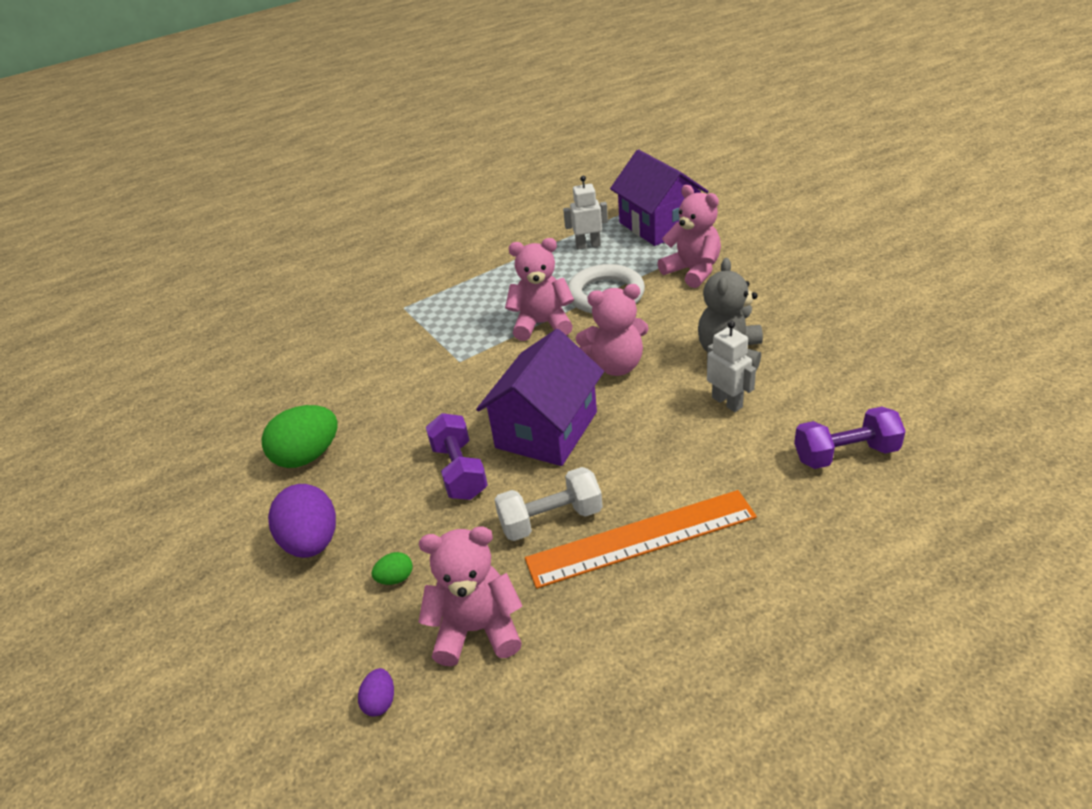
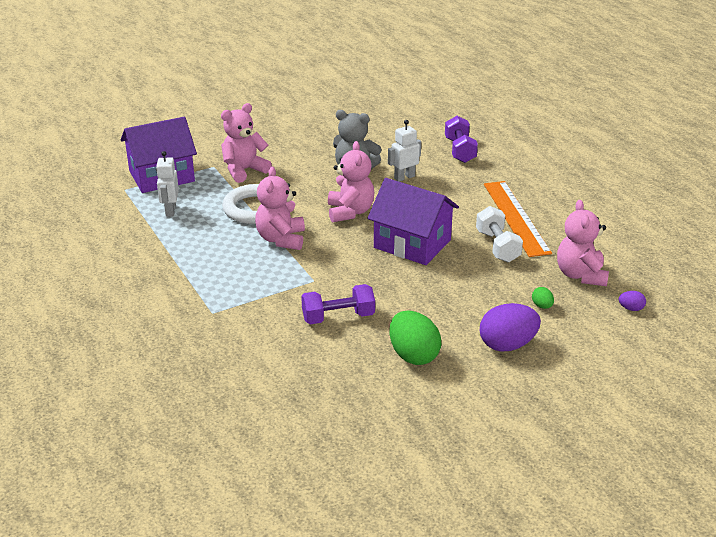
camera: 90 degrees left, 5 degrees down
purple dumbbell [426,413,488,500] -> purple dumbbell moved to [301,284,375,324]

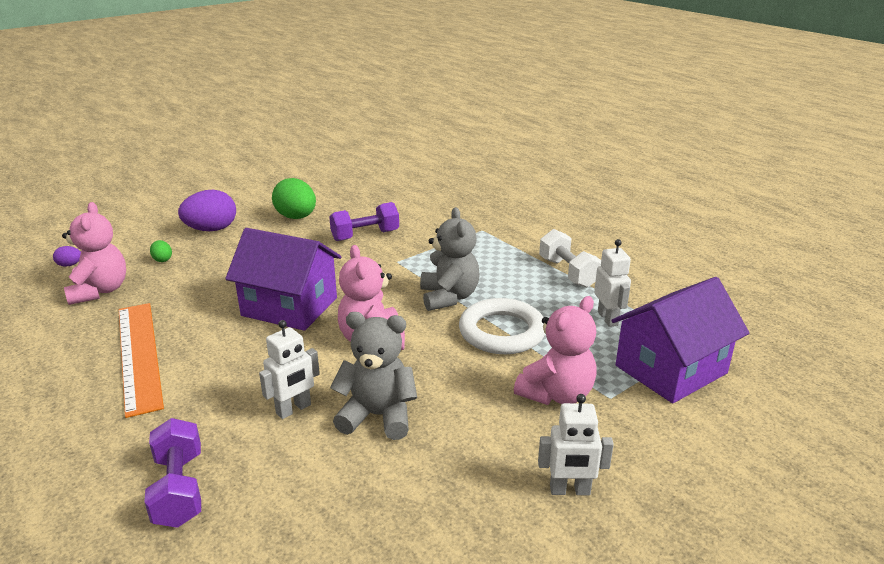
camera: 170 degrees right, 5 degrees down
pink teddy bear [255,167,305,250] -> grey teddy bear [420,207,480,311]
white dumbbell [476,206,523,262] -> white dumbbell moved to [539,229,601,288]
none -> white robot [538,394,614,495]

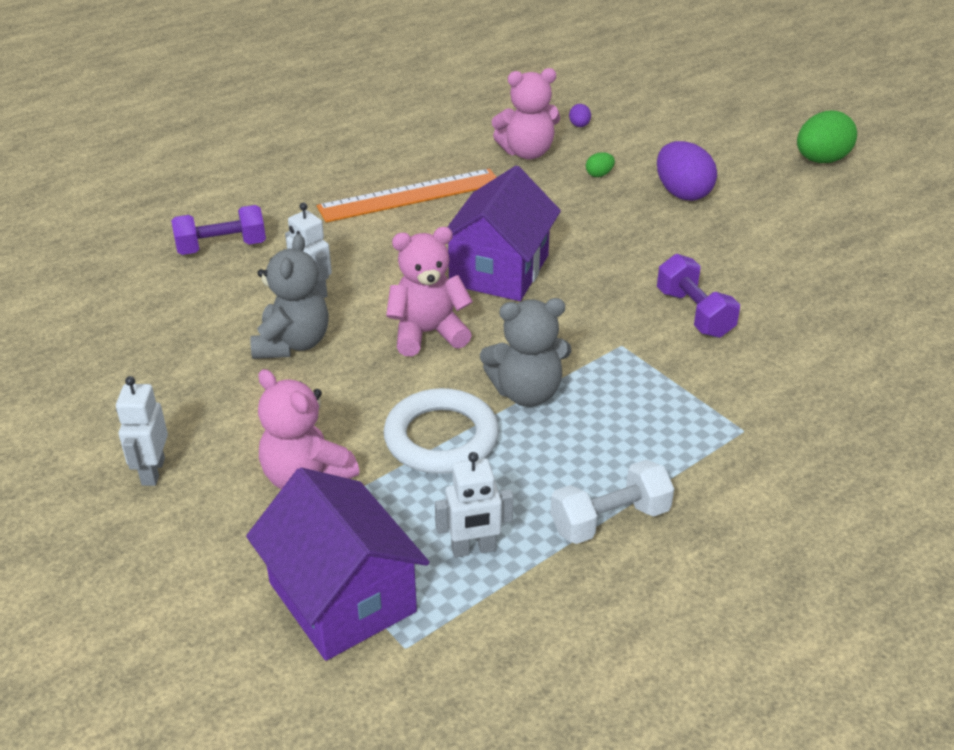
camera: 90 degrees right, 10 degrees up
green egg [272,178,316,219] -> green egg moved to [797,111,857,163]

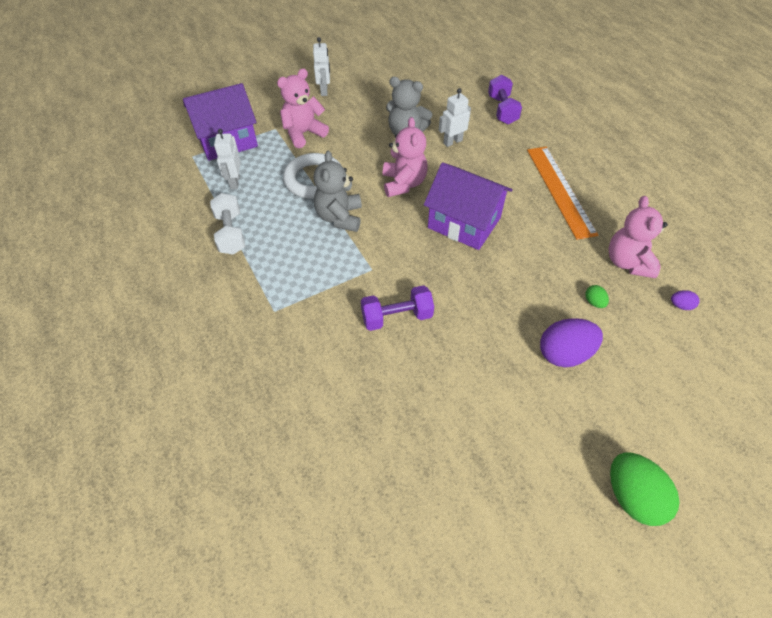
camera: 100 degrees right, 15 degrees up
white robot [116,376,168,486] -> white robot turned 75 degrees clockwise [313,37,330,96]

